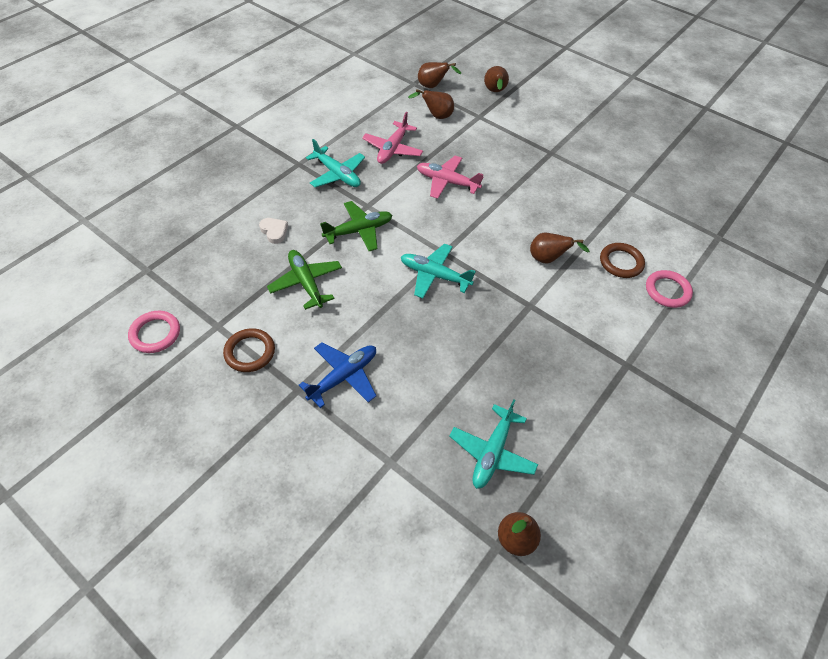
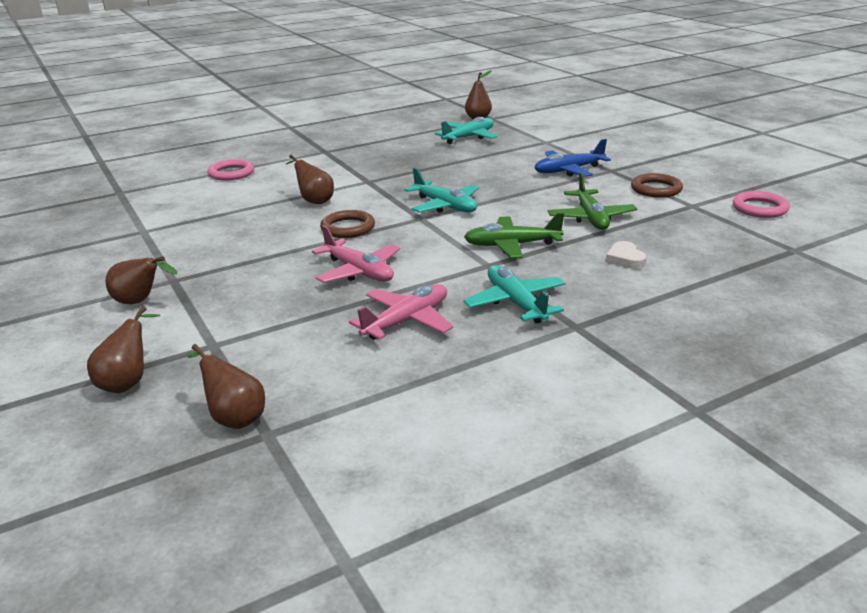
camera: 155 degrees left, 25 degrees down
brown pear [408,89,454,119] -> brown pear moved to [106,256,177,304]
brown ring [600,243,645,278] -> brown ring moved to [320,210,375,238]

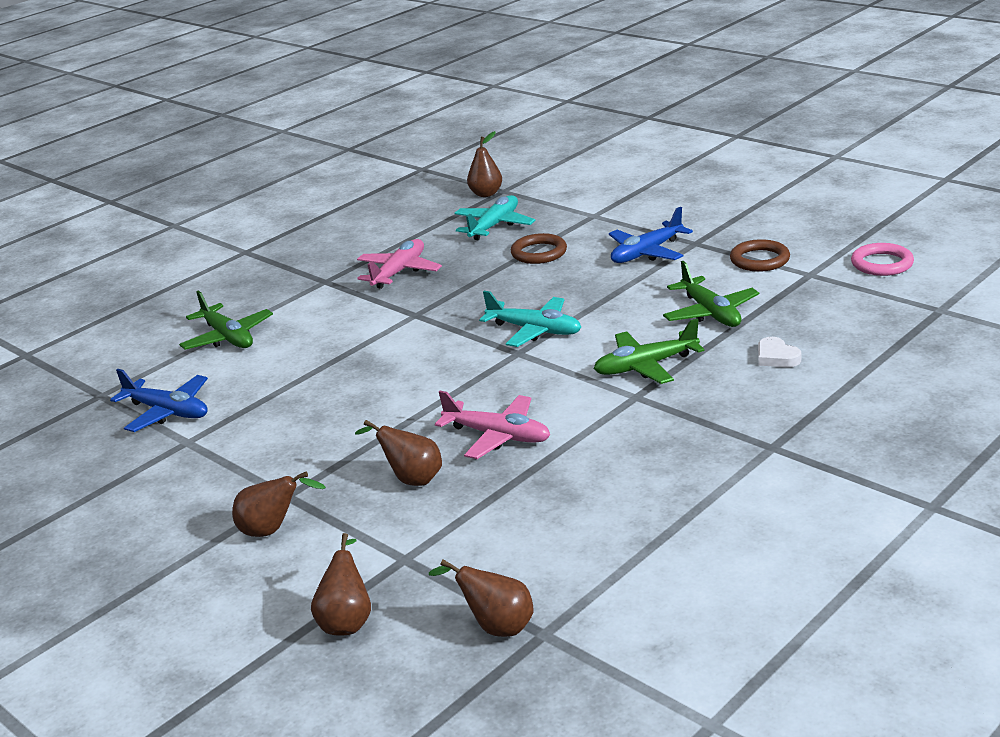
camera: 15 degrees left, 0 degrees up
pink ring [207,159,254,181] -> green plane [179,291,273,350]
brown pear [286,154,334,204] -> brown pear moved to [355,420,442,486]
brown ring [320,210,375,238] -> brown ring moved to [511,233,567,264]
pink plane [349,284,453,340] -> pink plane moved to [357,239,442,289]
turquoise plane [464,265,566,324] -> none
none -> blue plane [110,369,208,432]

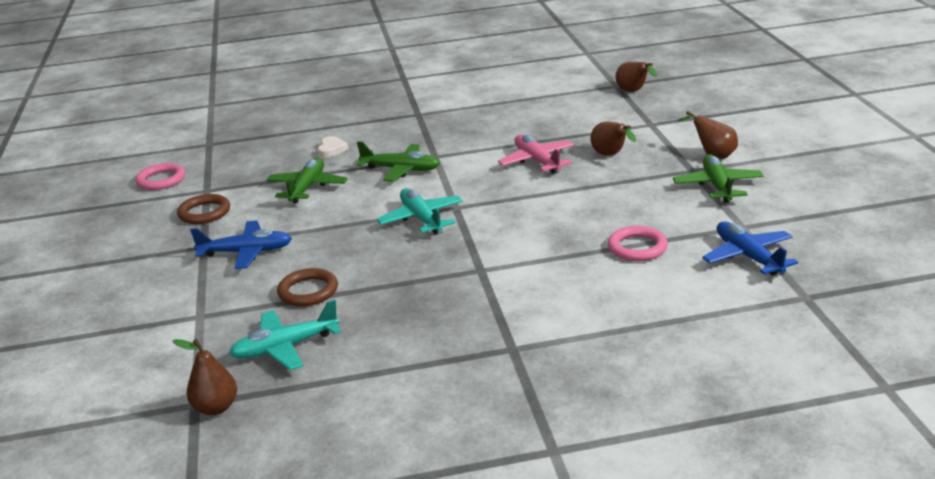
camera: 145 degrees left, 0 degrees up
green plane [179,291,273,350] -> green plane moved to [673,154,763,203]
brown pear [311,533,371,635] -> none
pink plane [357,239,442,289] -> none
none -> pink ring [608,226,668,261]

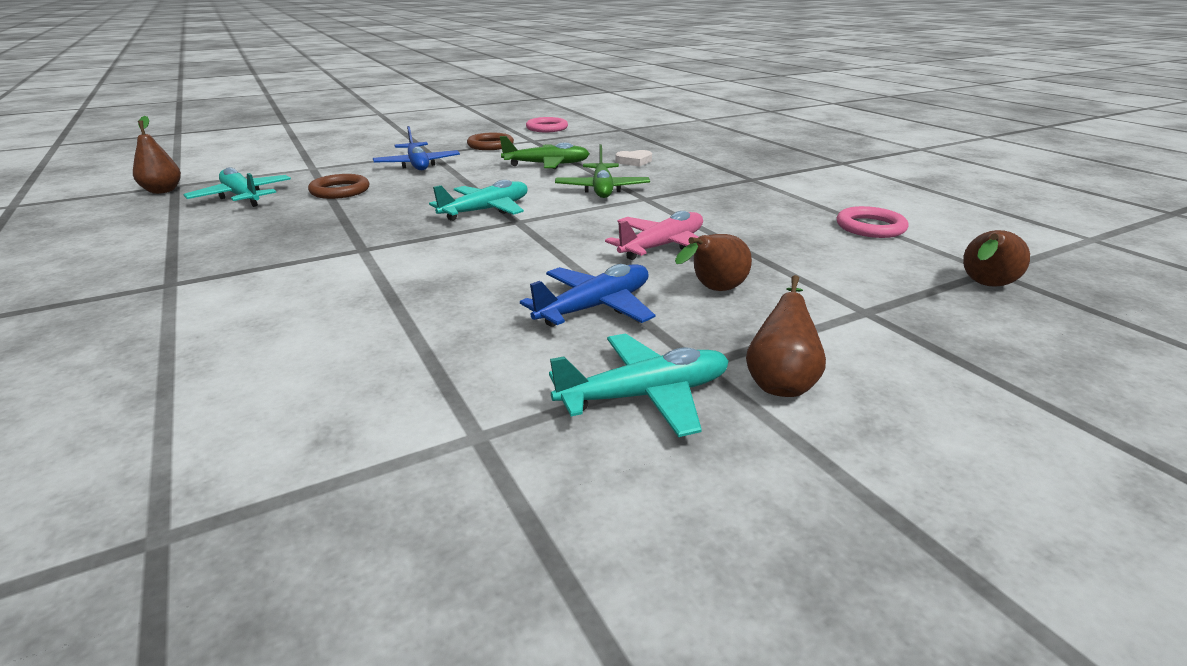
camera: 70 degrees right, 0 degrees up
pink ring [608,226,668,261] -> pink ring moved to [837,206,909,238]
green plane [673,154,763,203] -> turquoise plane [549,333,729,437]
blue plane [702,222,798,276] -> blue plane moved to [520,264,655,327]

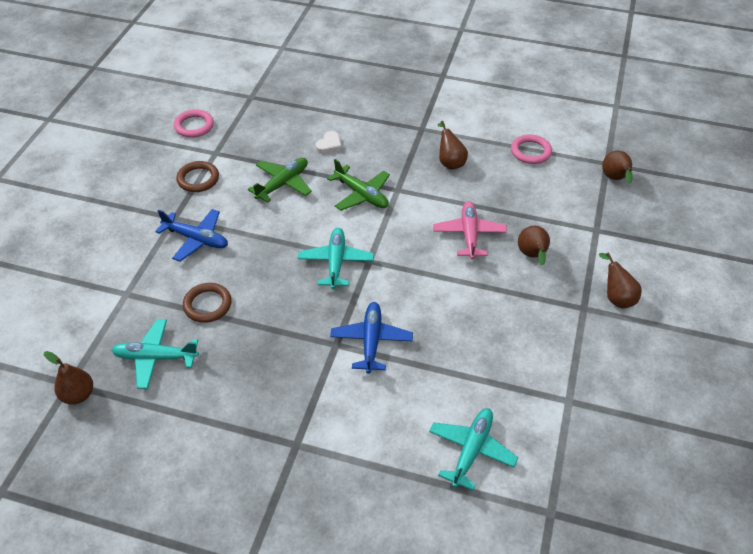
camera: 45 degrees left, 20 degrees up
blue plane [520,264,655,327] -> blue plane moved to [330,302,413,374]
turquoise plane [549,333,729,437] -> turquoise plane moved to [429,408,518,491]
none -> brown pear [437,121,468,170]

